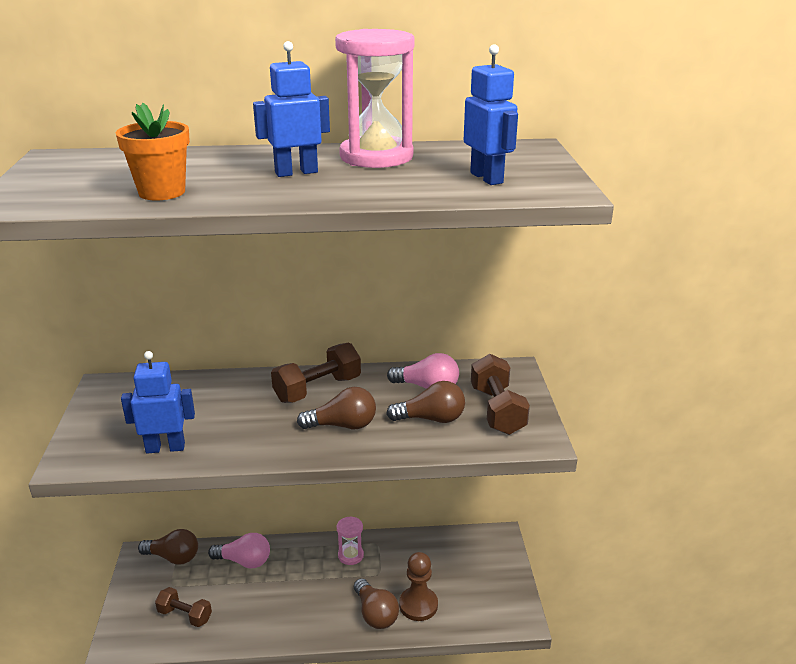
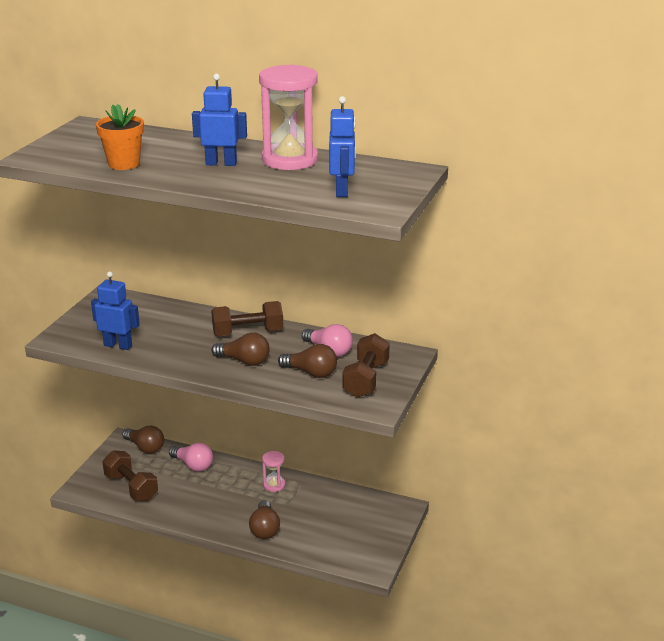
camera: 25 degrees right, 0 degrees up
brown dumbbell [155,587,212,627] -> brown dumbbell [103,450,158,501], size x1.51
brown pawn [399,552,438,621] -> none

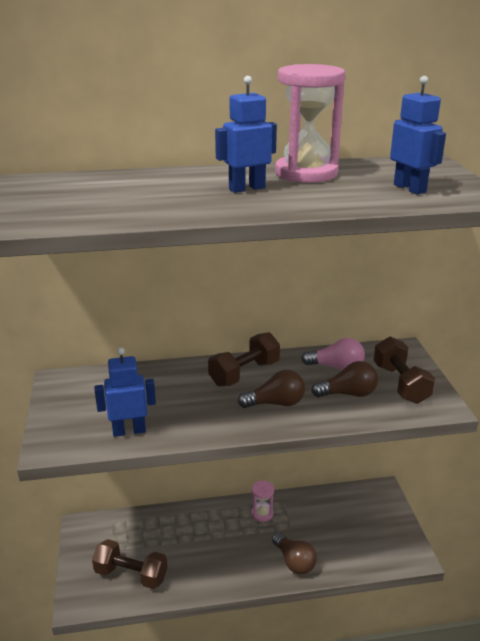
camera: 30 degrees left, 0 degrees up
orange flower pot [96,104,144,170] -> none
brown light bulb [122,426,164,454] -> none
pink light bulb [169,443,213,472] -> none

